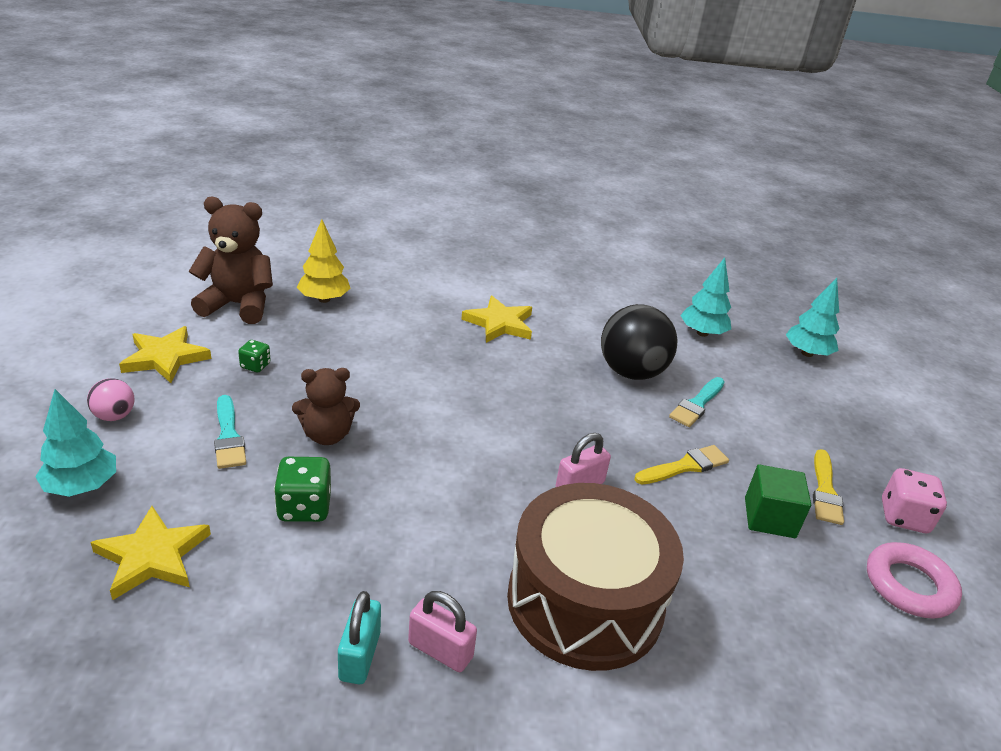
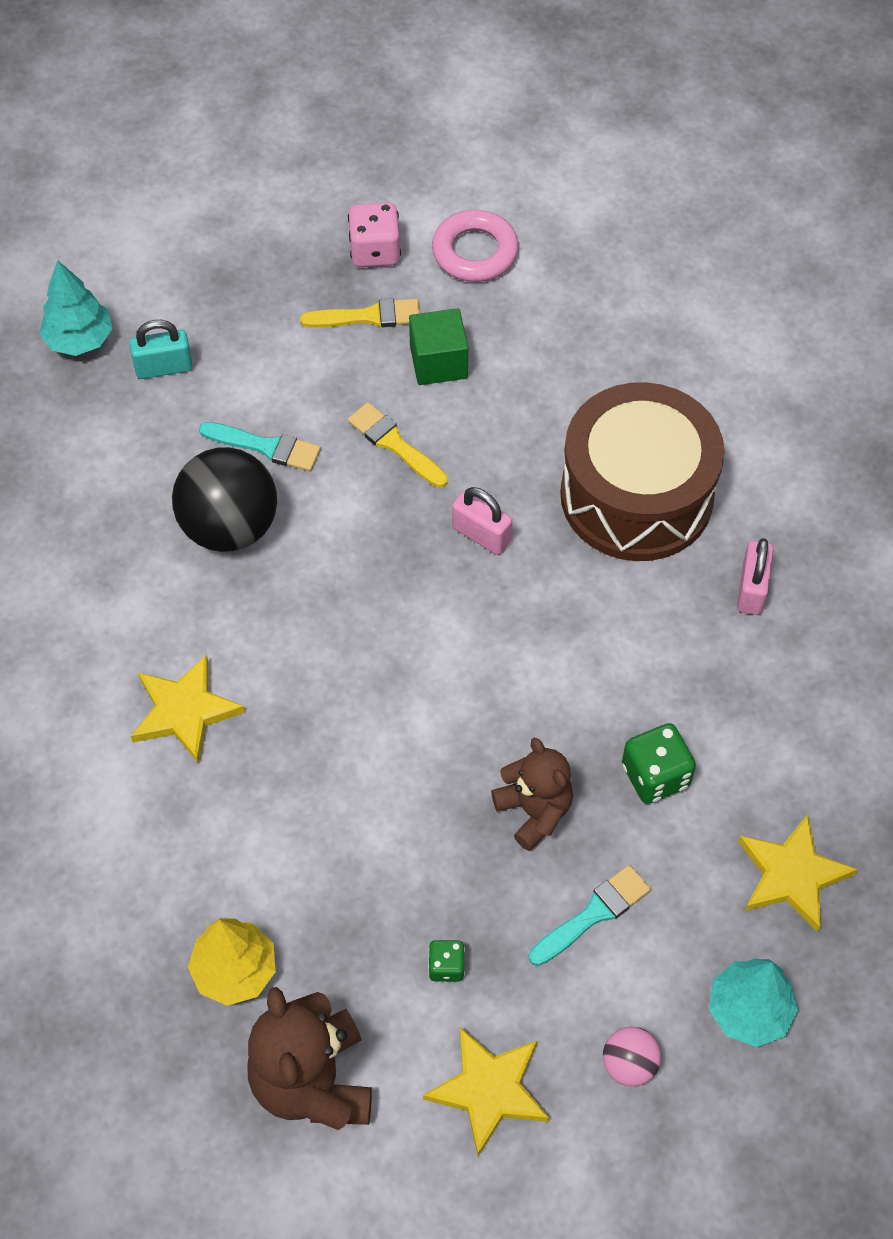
camera: 105 degrees left, 25 degrees up
turquoise padlock [338,591,381,684] -> turquoise padlock moved to [129,320,193,379]
turquoise tree [680,257,731,337] -> none

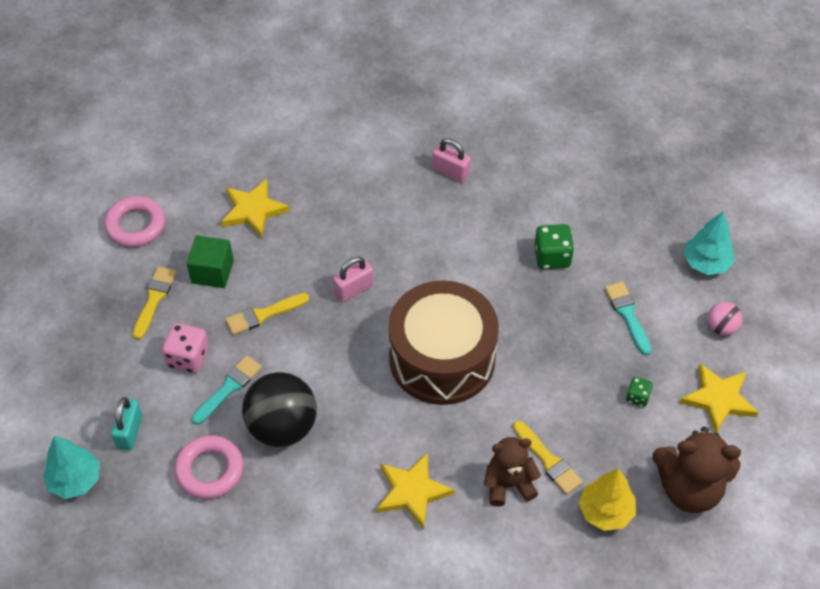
camera: 70 degrees left, 5 degrees down
pink dice [348,202,401,267] -> pink dice moved to [162,323,209,373]
brown teddy bear [491,738,573,851] -> brown teddy bear moved to [484,437,541,506]
brown drum [560,382,725,561] -> brown drum moved to [388,281,499,405]
yellow star [738,814,858,932] -> yellow star moved to [221,179,290,238]
none -> pink ring [174,435,244,499]
none -> yellow brush [513,421,583,495]

